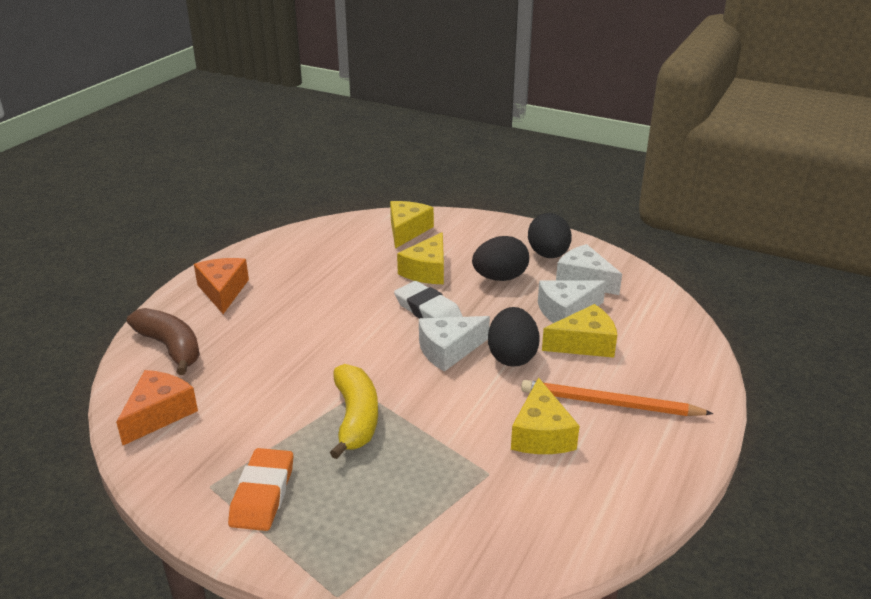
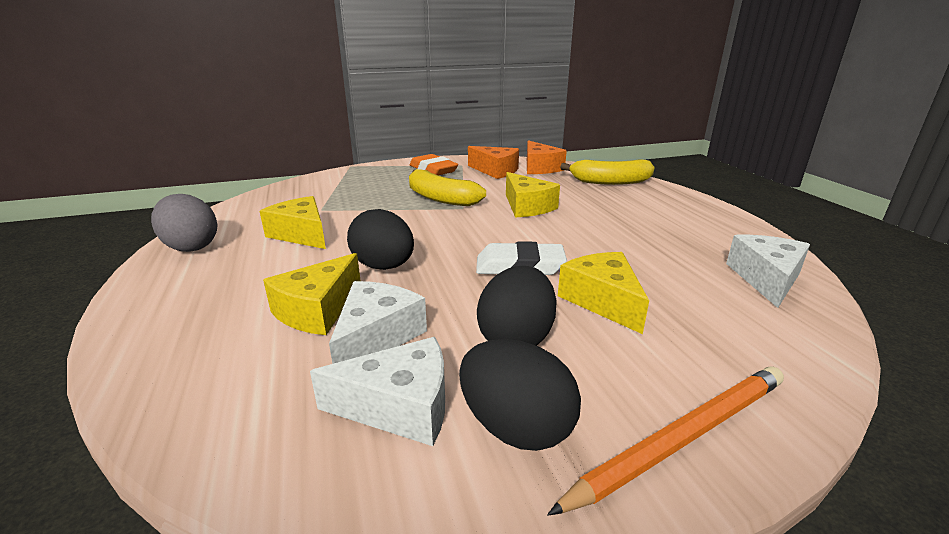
camera: 135 degrees right, 5 degrees down
brown banana [127,308,200,375] -> yellow banana [560,160,655,185]
orange cheese [194,258,249,314] -> orange cheese moved to [468,146,519,179]
yellow cheese [390,201,434,249] -> yellow cheese moved to [506,172,560,217]
white cheese [419,316,490,372] -> white cheese moved to [726,235,810,308]
orange pencil [521,380,714,416] -> orange pencil moved to [547,366,784,516]
none -> grey egg [151,194,218,252]

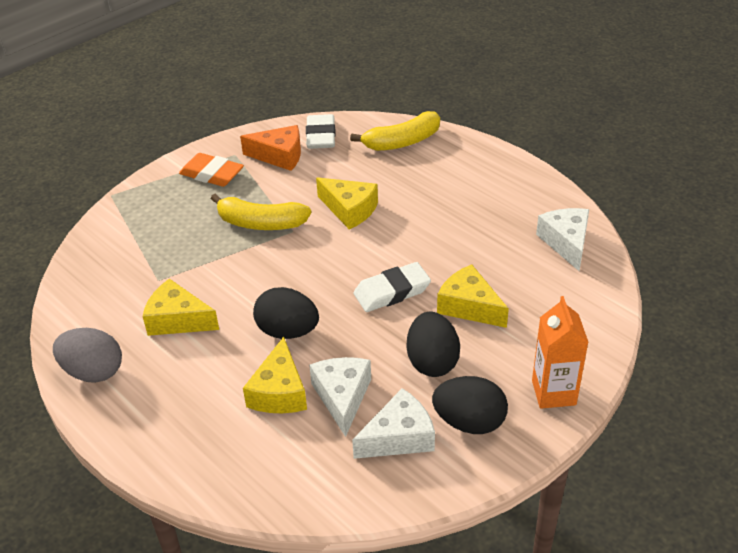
camera: 25 degrees left, 15 degrees up
orange cheese [527,140,567,174] -> white eraser [306,114,336,149]
orange pencil [547,366,784,516] -> orange carton [532,296,589,409]

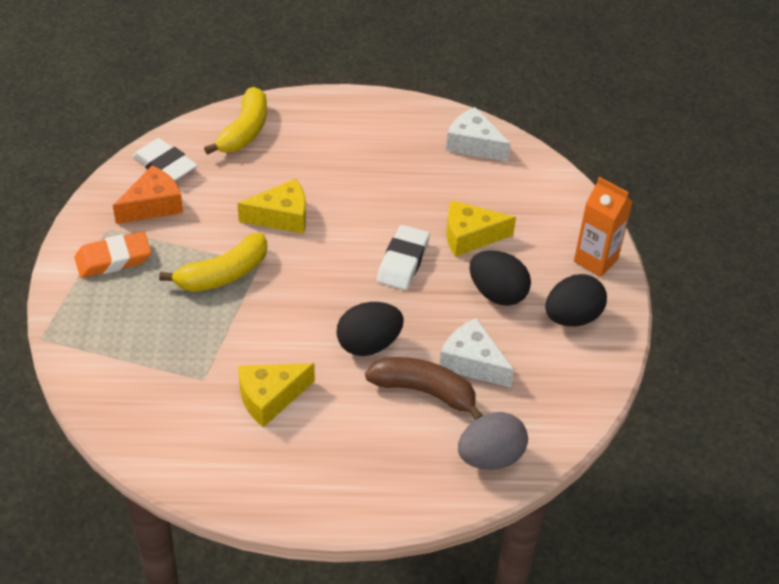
camera: 50 degrees left, 5 degrees up
grey egg [53,328,122,383] -> grey egg moved to [458,412,528,470]
yellow cheese [243,337,307,413] -> brown banana [365,357,483,420]
white cheese [352,388,435,459] -> none

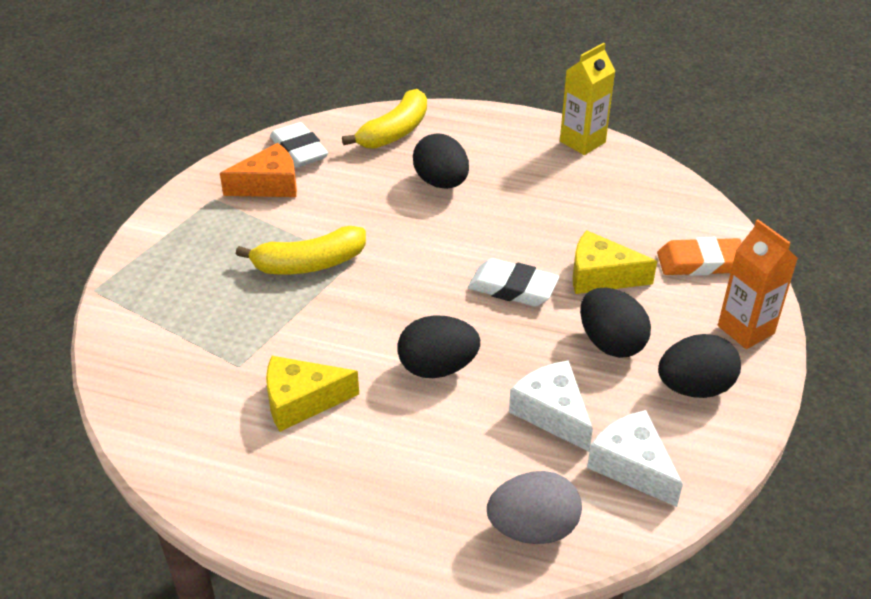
camera: 20 degrees right, 5 degrees down
orange eraser [74,232,151,278] -> orange eraser moved to [657,237,742,276]
yellow cheese [237,179,306,234] -> none
brown banana [365,357,483,420] -> none
white eraser [377,225,430,290] -> white eraser turned 75 degrees clockwise [468,258,559,306]
white cheese [446,107,511,162] -> white cheese moved to [587,410,683,507]
none -> black egg [413,133,469,189]
none -> yellow carton [560,43,615,155]

